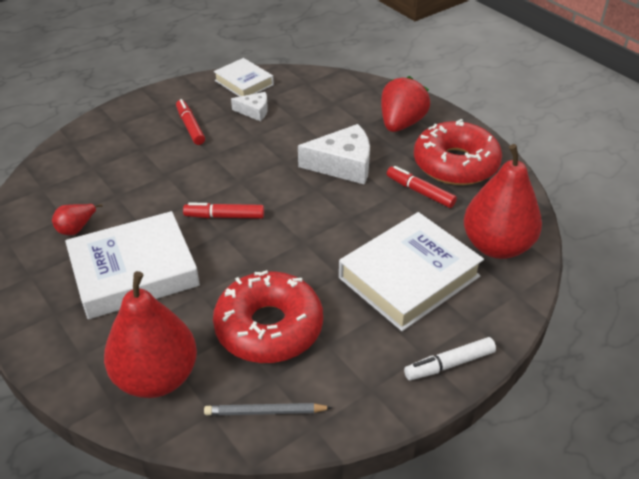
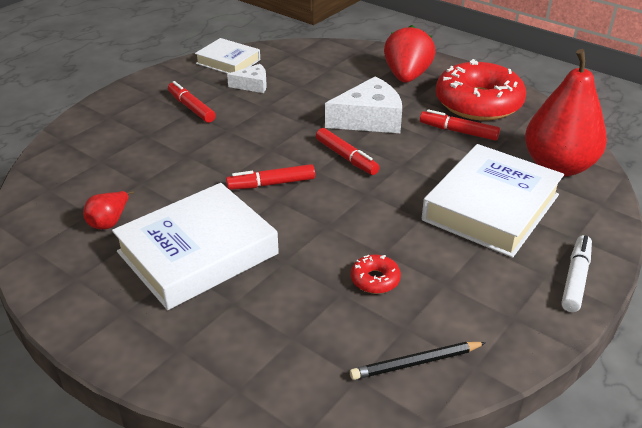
camera: 15 degrees left, 5 degrees down
red pear [104,271,197,398] -> none
grey pencil [204,403,333,416] -> black pencil [350,342,486,380]
red donut [213,270,323,363] -> red donut [351,254,401,294], size x0.41
white marker [404,337,496,381] -> white marker turned 150 degrees clockwise [562,235,592,312]
none -> red marker [316,128,380,175]

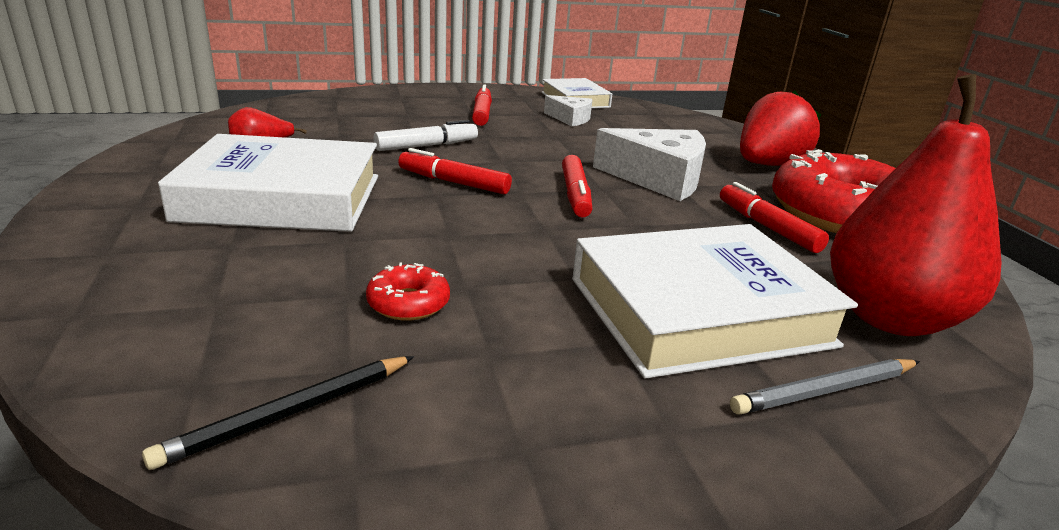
camera: 35 degrees right, 10 degrees down
black pencil [350,342,486,380] -> black pencil turned 60 degrees counterclockwise [142,356,414,470]
white marker [562,235,592,312] -> white marker moved to [374,120,478,151]
none -> grey pencil [730,359,920,415]

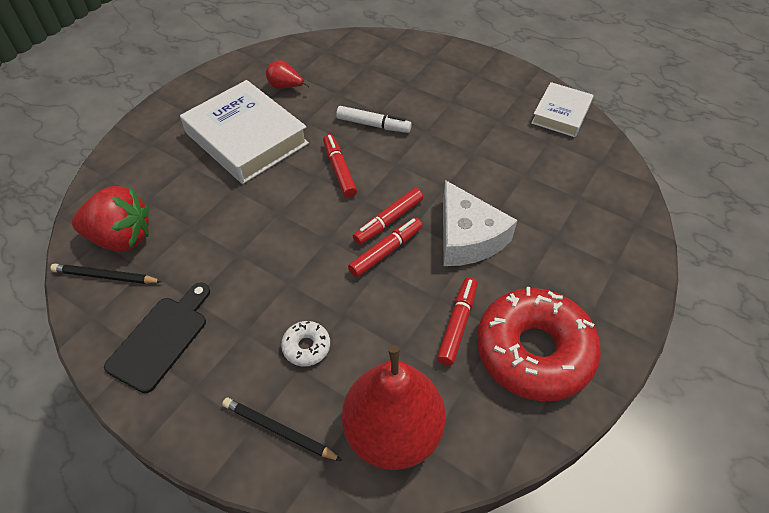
camera: 50 degrees right, 25 degrees up
red donut [366,262,450,321] -> none
red marker [472,85,492,126] -> red marker moved to [348,217,422,277]
white cheese [544,95,592,126] -> none
white book [572,224,858,379] -> white donut [281,321,330,366]
grey pencil [730,359,920,415] -> black pencil [222,398,342,461]
red strawberry [740,91,821,166] -> red strawberry moved to [72,186,149,252]
none -> black cutting board [104,282,210,393]

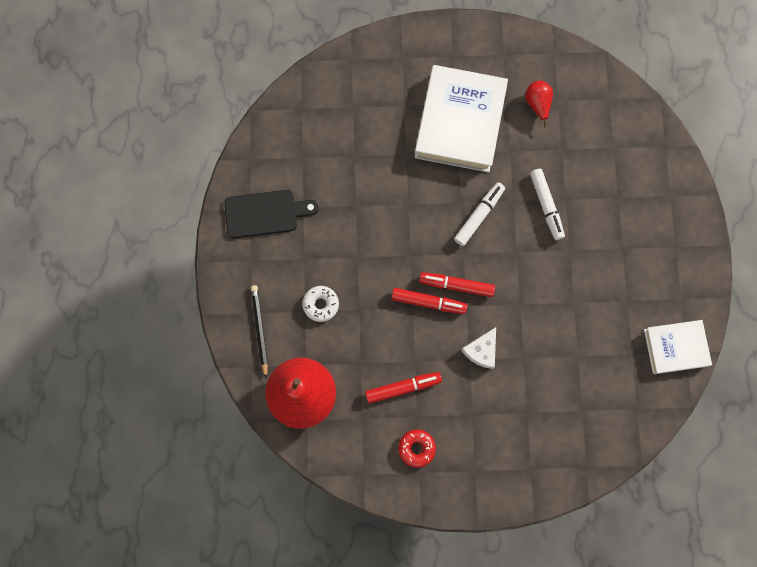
camera: 55 degrees right, 25 degrees up
black pencil [50,264,163,284] -> none
red strawberry [72,186,149,252] -> none
red marker [323,134,357,198] -> white marker [454,182,505,246]
white cheese [443,180,517,266] -> white cheese [461,327,496,369], size x0.55
red donut [477,287,601,402] -> red donut [398,429,436,468], size x0.41

